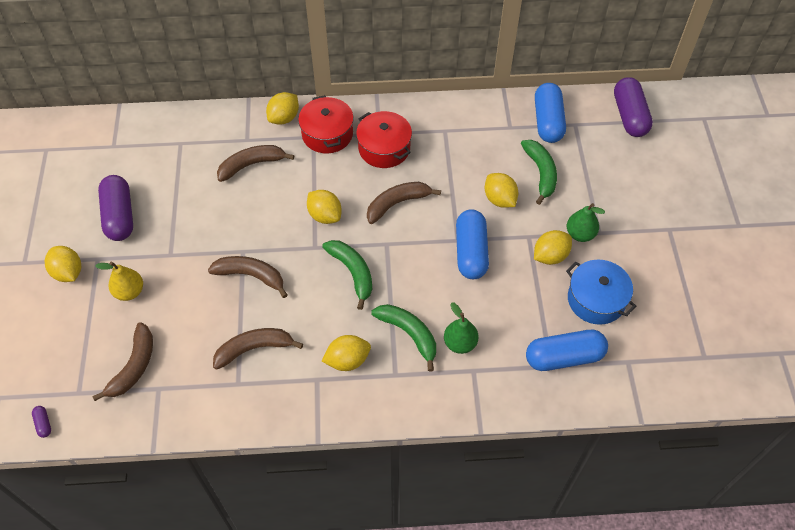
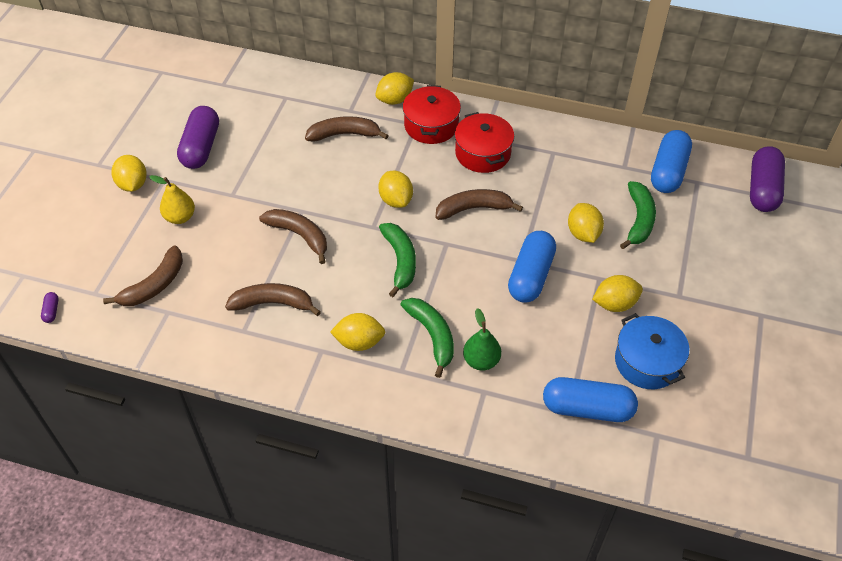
camera: 20 degrees right, 5 degrees down
green pear [567,203,605,242] -> none

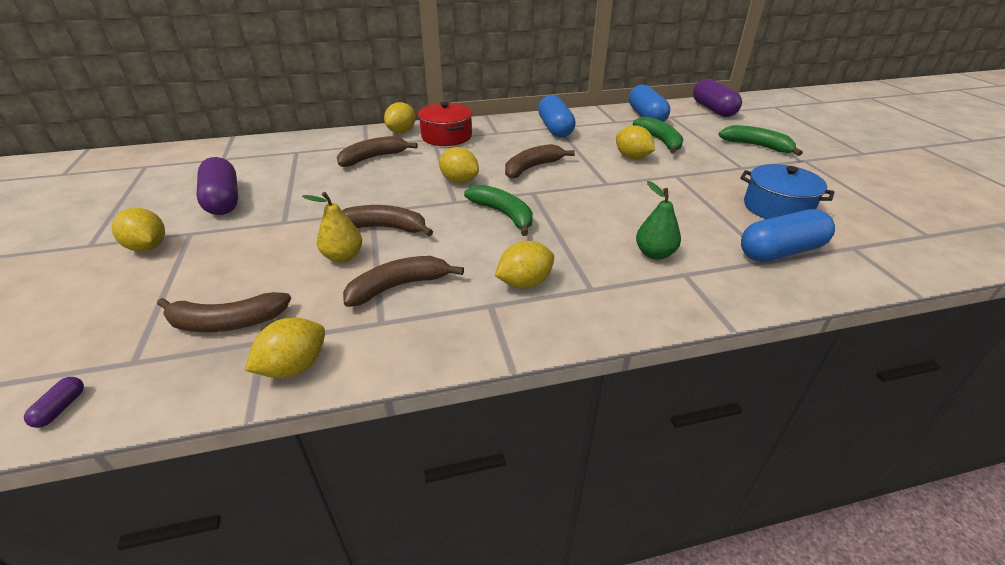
camera: 30 degrees left, 15 degrees down
purple capsule [41,292,59,323] -> purple capsule turned 45 degrees clockwise [24,377,84,428]
brown banana [103,246,183,306] -> brown banana turned 75 degrees clockwise [157,292,291,332]
yellow pear [149,175,195,224] -> yellow pear moved to [302,192,362,263]
green banana [400,298,454,378] -> green banana moved to [718,125,803,156]
red pot [455,112,514,173] -> none
blue capsule [508,231,556,303] -> blue capsule moved to [538,95,576,138]
yellow lemon [592,275,643,312] -> yellow lemon moved to [245,317,325,378]

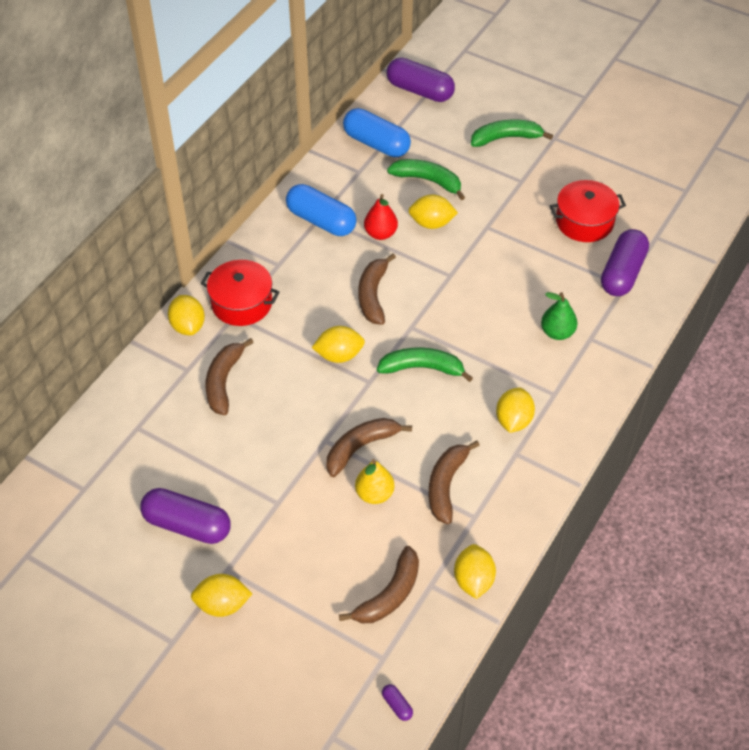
camera: 45 degrees left, 15 degrees up
blue pot [740,164,835,219] -> red pot [550,180,626,242]
blue capsule [741,209,835,262] -> purple capsule [601,229,649,296]
none -> red pear [364,194,398,240]

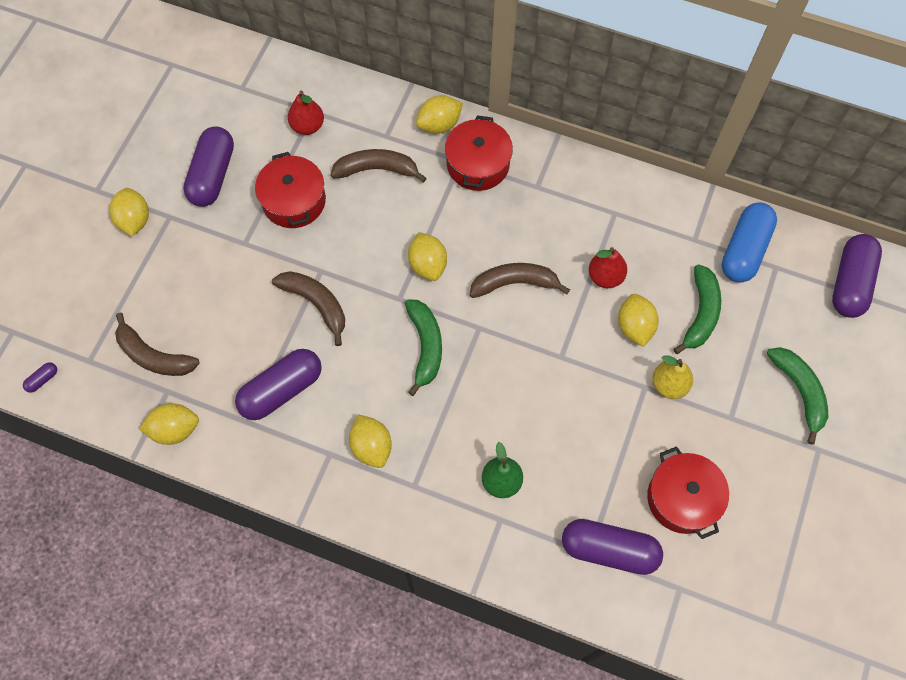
camera: 80 degrees right, 15 degrees up
blue capsule [286,184,357,236] -> none
yellow pear [355,459,394,504] -> yellow pear moved to [653,355,693,399]
brown banana [428,440,480,524] -> purple capsule [235,349,322,420]
yellow lemon [496,387,535,433] -> yellow lemon turned 60 degrees clockwise [349,414,392,468]
none -> red pot [255,152,326,228]
none -> red pear [288,91,324,135]

